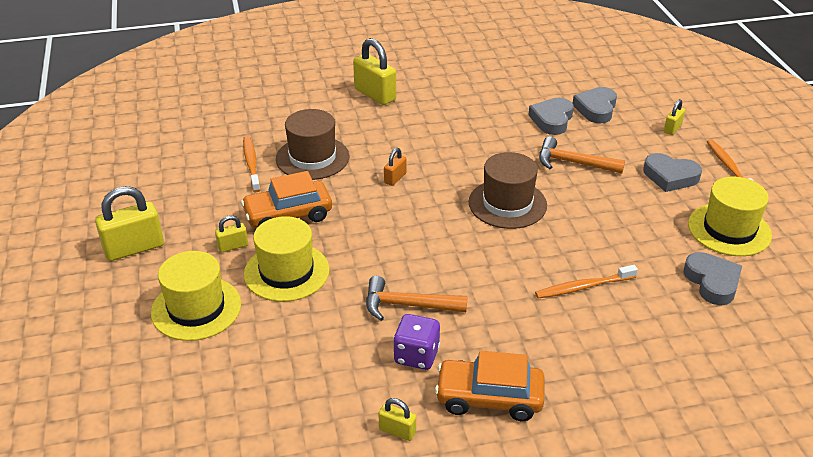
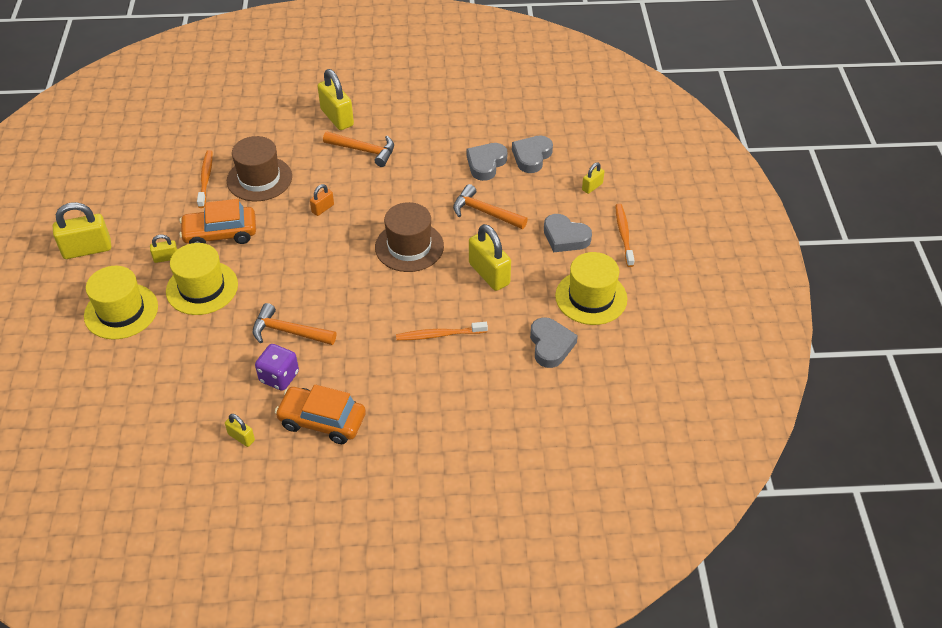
camera: 10 degrees right, 10 degrees up
none -> orange hammer [323,131,394,167]
none -> yellow padlock [469,224,511,291]

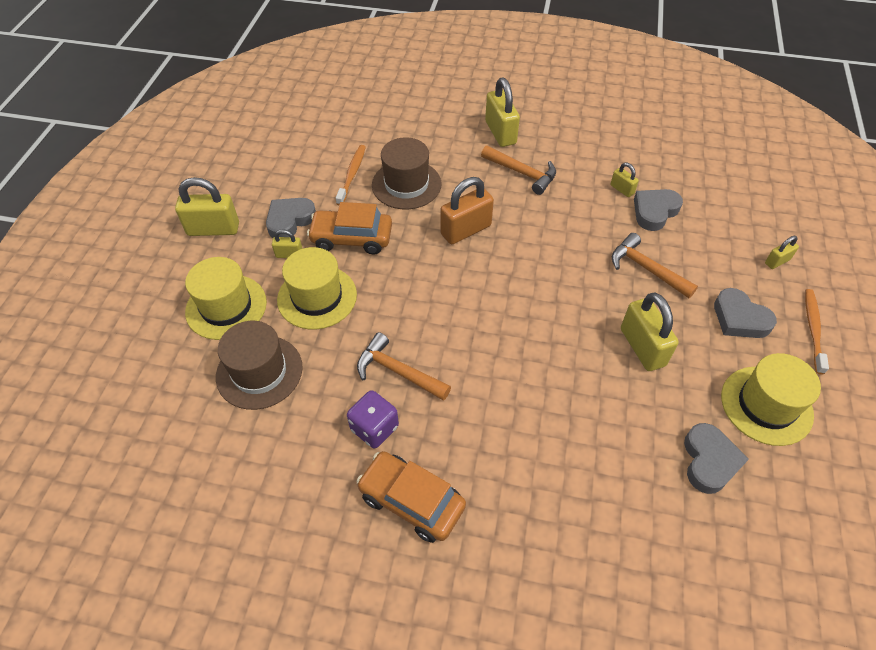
camera: 15 degrees right, 5 degrees up
yellow padlock [225,414,255,447] -> yellow padlock moved to [611,163,639,197]
orange padlock [310,184,334,216] -> orange padlock [440,177,494,244], size x1.95
brown hat [375,202,444,272] -> brown hat moved to [216,321,303,410]
orange toothbrush [396,322,488,341] -> none
grey heart [512,136,553,173] -> grey heart moved to [266,198,316,238]

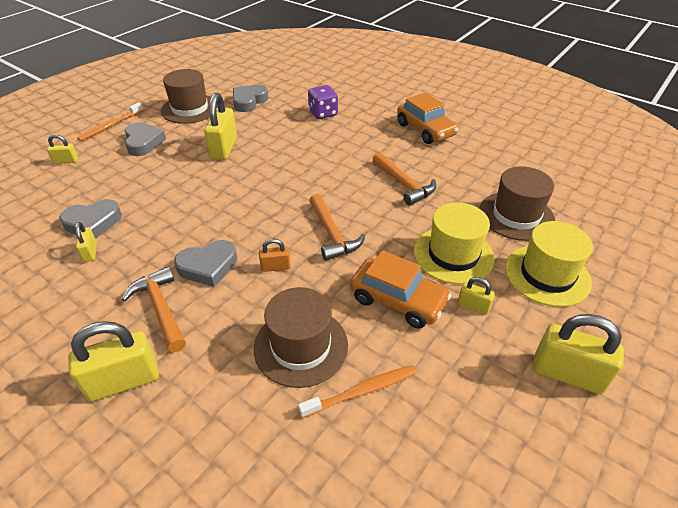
camera: 155 degrees left, 10 degrees down
grey heart [266,198,316,238] -> grey heart moved to [174,240,237,287]
orange toothbrush [336,145,366,205] -> orange toothbrush turned 150 degrees counterclockwise [298,365,417,418]
purple dice [347,390,399,448] -> purple dice moved to [308,85,338,119]
orange padlock [440,177,494,244] -> orange padlock [259,238,291,272], size x0.51
yellow padlock [485,78,520,147] -> yellow padlock turned 60 degrees clockwise [68,321,159,402]
orange hammer [612,233,698,298] -> orange hammer moved to [309,194,365,261]
yellow hat [721,353,821,446] -> brown hat [161,69,218,124]

